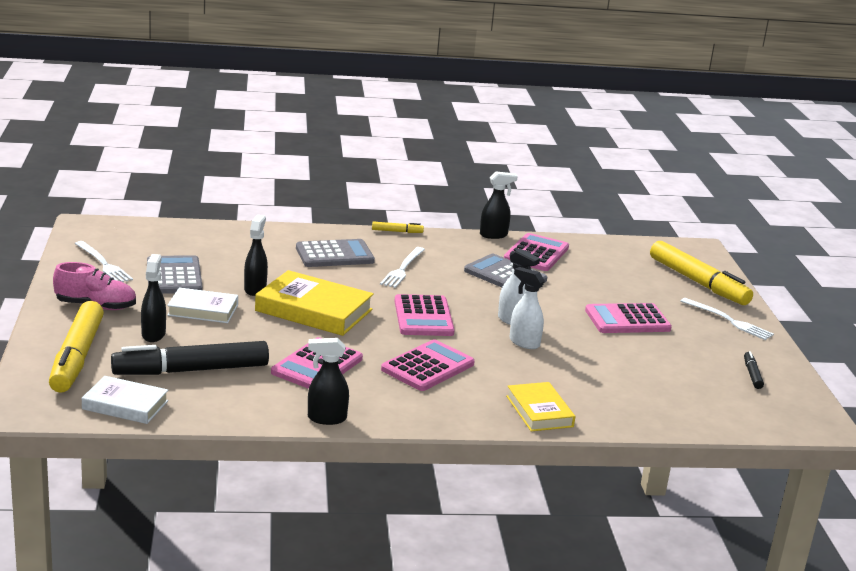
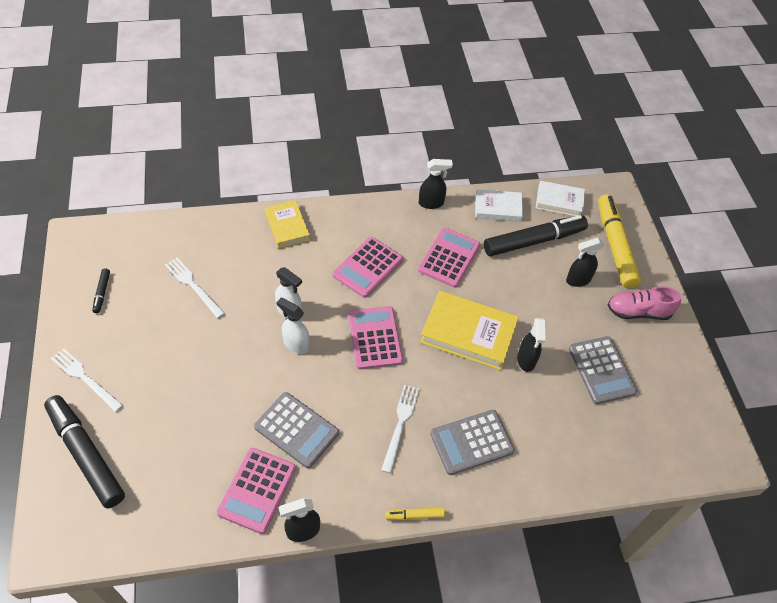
camera: 175 degrees right, 30 degrees up
white fork [75,241,133,282] -> white fork moved to [165,258,225,318]
black spray bottle [141,254,166,342] -> black spray bottle turned 75 degrees clockwise [566,238,604,287]
white book [167,287,238,323] -> white book moved to [475,189,523,222]
pink calculator [585,303,672,333] -> none
yellow marker [650,241,753,305] -> black marker [44,395,125,508]

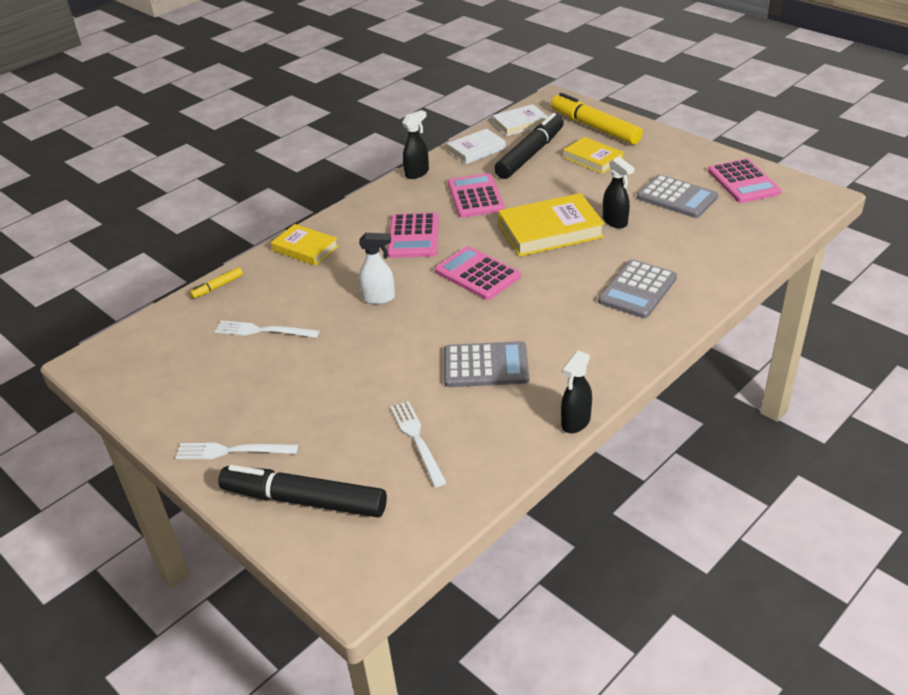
camera: 30 degrees left, 15 degrees down
black marker [92,268,110,313] -> none
pink calculator [217,448,296,534] -> pink calculator moved to [708,158,781,203]
white spray bottle [276,298,310,354] -> none
white fork [381,385,419,473] -> white fork moved to [390,401,447,487]
yellow marker [385,508,445,520] -> yellow marker moved to [190,267,243,298]
black spray bottle [566,238,604,287] -> yellow book [563,137,624,174]
pink shoe [608,286,681,320] -> none

